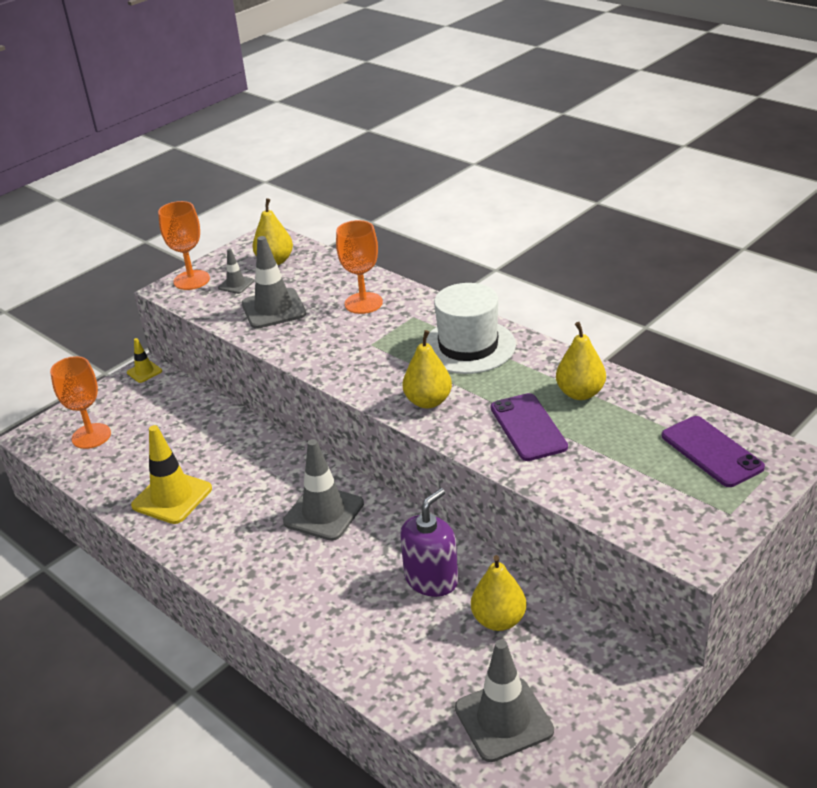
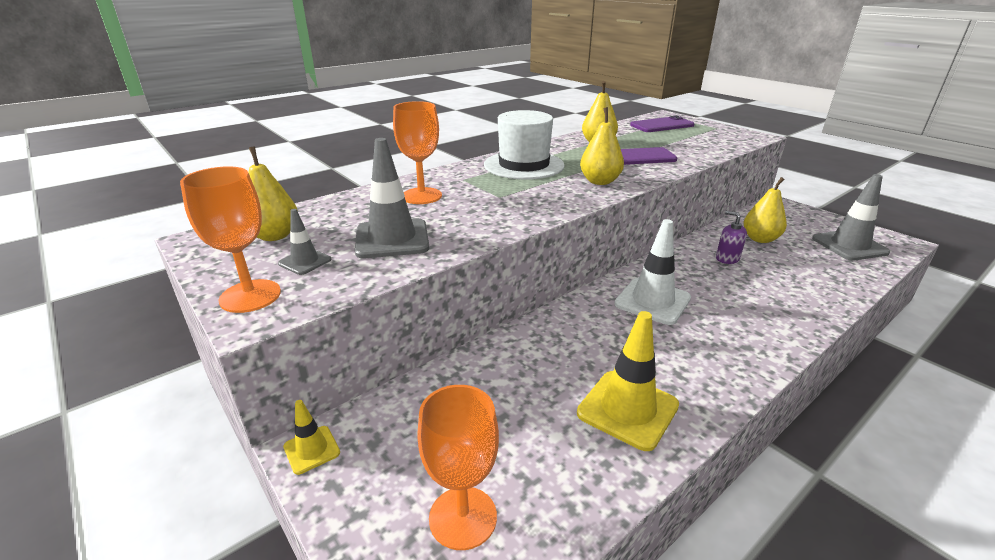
camera: 85 degrees left, 5 degrees down
grey traffic cone [283,439,364,541] -> white traffic cone [614,219,691,325]
purple soap dispenser [400,488,458,597] -> purple soap dispenser [716,211,747,264], size x0.61

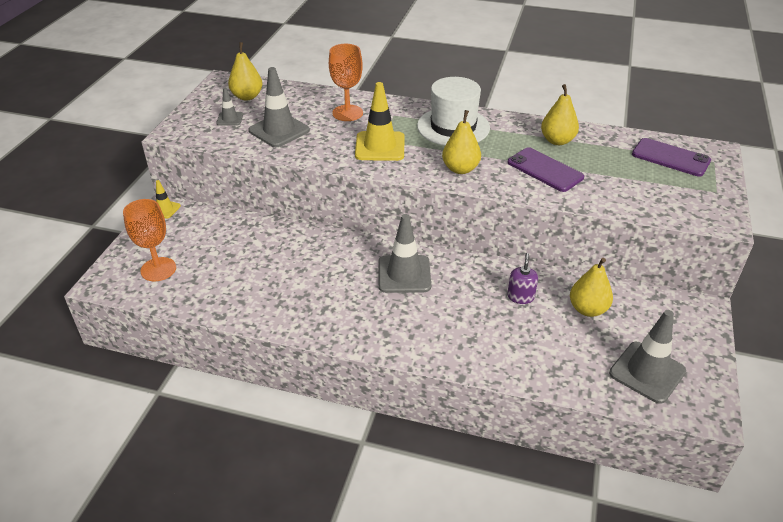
camera: 55 degrees right, 10 degrees up
orange goblet [180,166,281,313] -> none
yellow traffic cone [577,311,679,451] -> yellow traffic cone moved to [355,82,404,161]
white traffic cone [614,219,691,325] -> grey traffic cone [379,214,431,293]

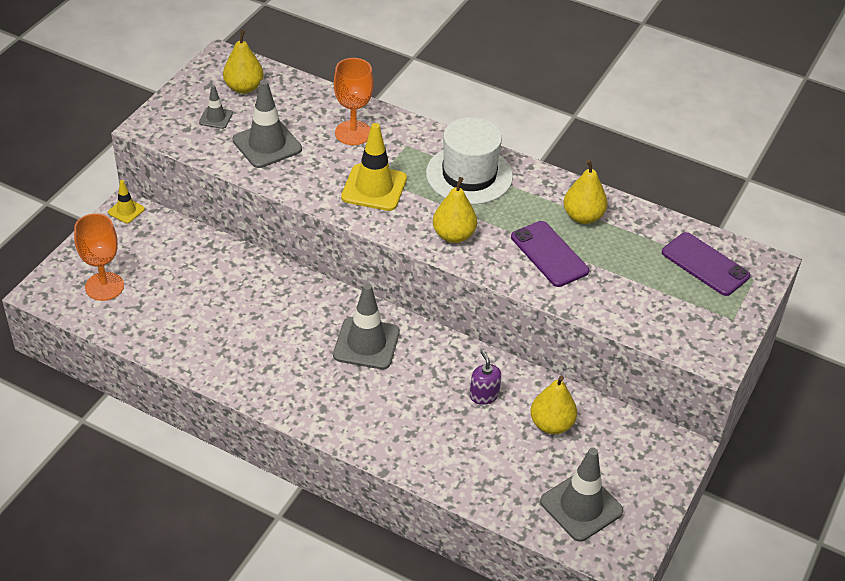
camera: 10 degrees right, 5 degrees up
purple soap dispenser [507,253,538,304] -> purple soap dispenser turned 45 degrees counterclockwise [470,350,501,405]

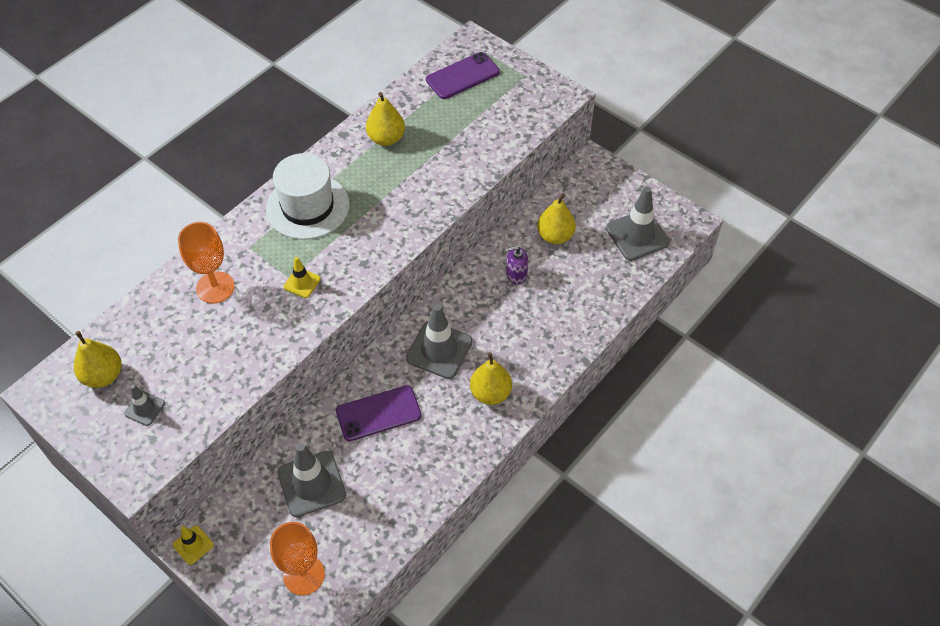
camera: 75 degrees left, 10 degrees up
grey traffic cone [232,80,302,168] -> grey traffic cone moved to [277,443,346,517]
yellow traffic cone [341,123,407,211] -> yellow traffic cone [283,257,321,298], size x0.52
yellow pear [433,177,477,243] -> yellow pear moved to [470,352,512,405]
purple phone [511,221,589,287] -> purple phone moved to [336,385,422,441]

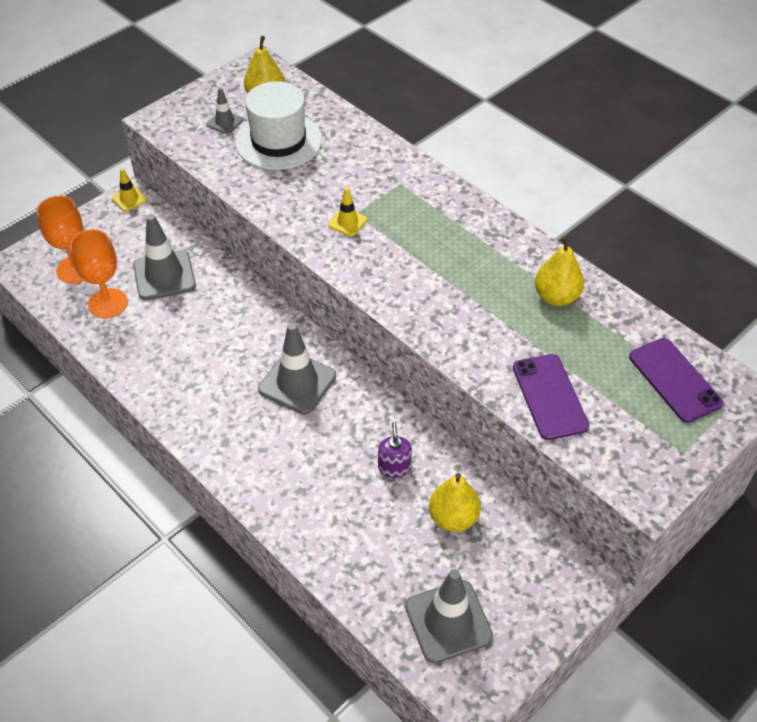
camera: 95 degrees right, 5 degrees down
orange goblet [178,222,235,303] -> orange goblet moved to [70,229,128,318]
white hat [266,153,349,239] -> white hat moved to [235,81,322,170]
purple phone [336,385,422,441] -> purple phone moved to [513,354,590,440]
yellow pear [470,352,512,405] -> none

